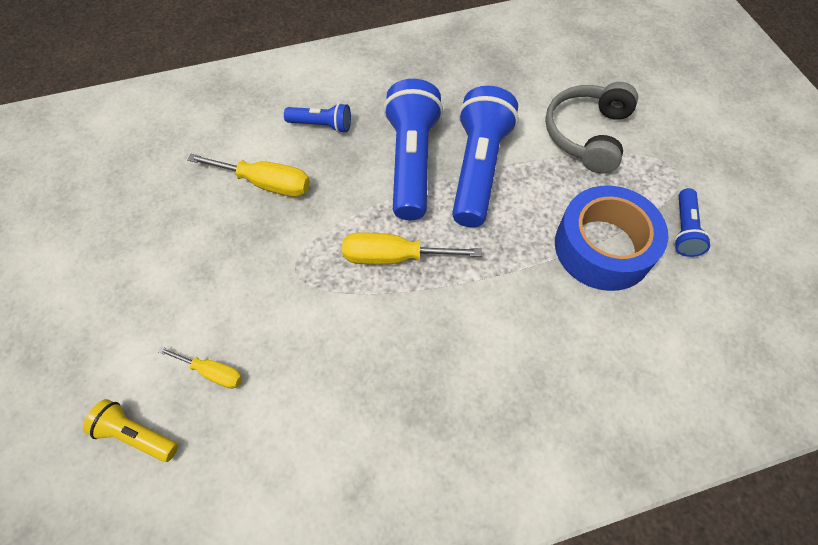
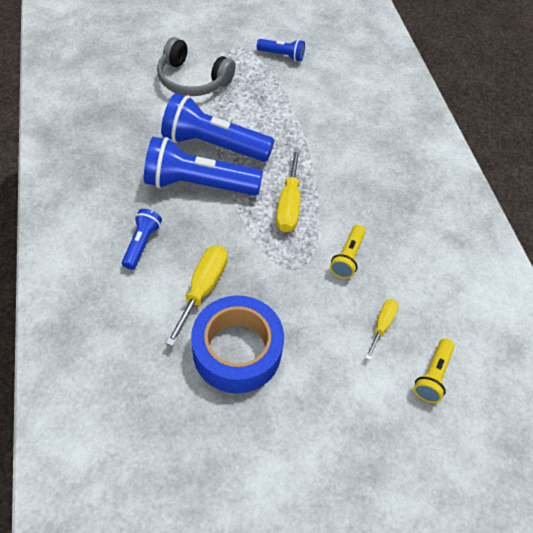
camera: 90 degrees left, 5 degrees down
blue tape [555,185,669,291] -> blue tape moved to [191,295,284,393]
none -> yellow flashlight [330,225,366,279]

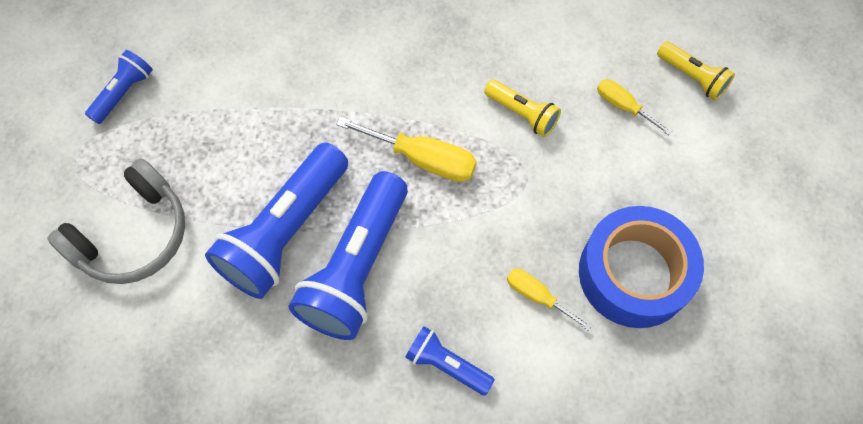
camera: 70 degrees left, 10 degrees up
yellow screwdriver [165,245,228,346] -> yellow screwdriver [507,269,592,331], size x0.60

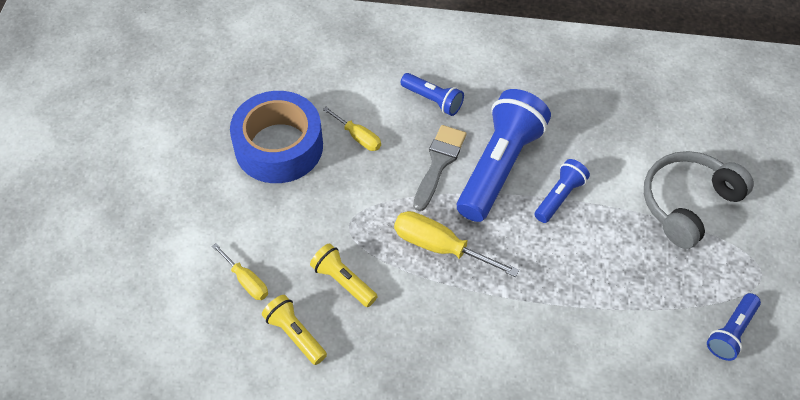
camera: 175 degrees left, 10 degrees down
blue flashlight [205,142,348,299] -> blue flashlight [534,159,590,223], size x0.50
yellow flashlight [657,41,735,101] -> yellow flashlight moved to [262,295,327,365]
none -> grey brush [413,125,466,211]

